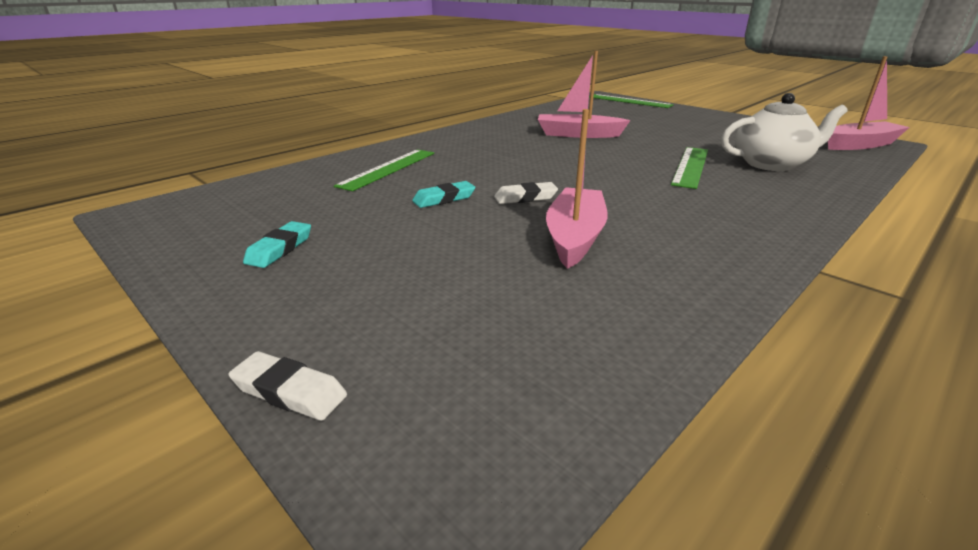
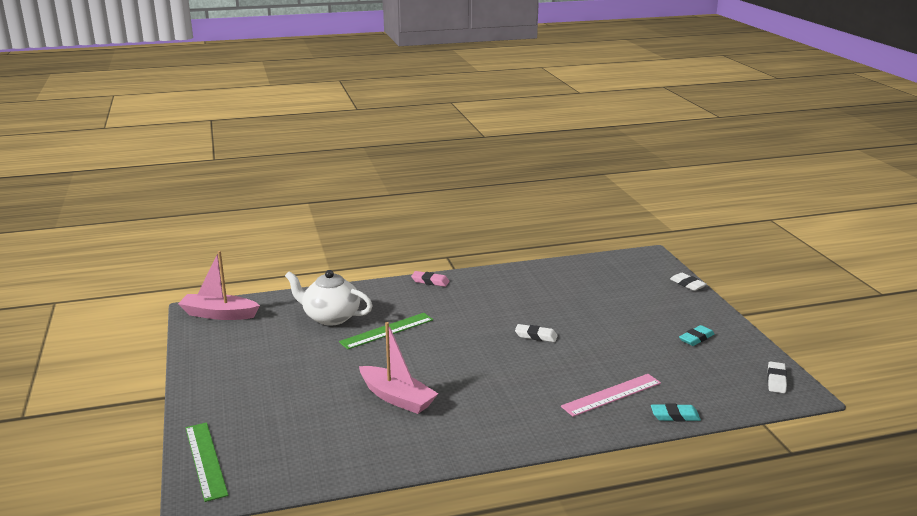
camera: 150 degrees left, 5 degrees down
green ruler [334,149,434,191] -> pink ruler [561,374,661,417]
turquoise eraser [412,181,475,208] -> turquoise eraser moved to [651,404,701,421]
pink boat [546,109,607,269] -> none
none -> pink eraser [411,271,450,287]
none -> white eraser [767,361,787,393]

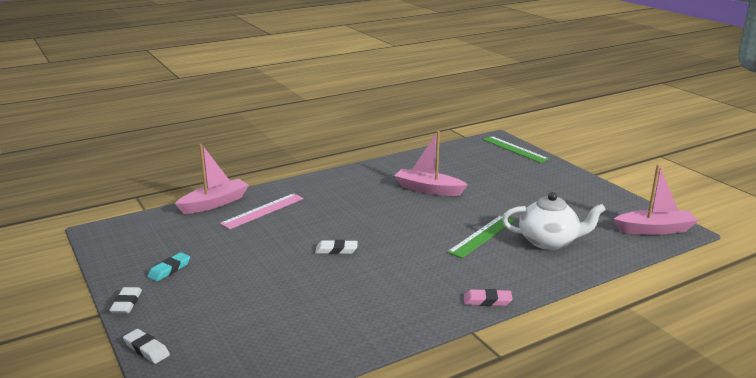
camera: 165 degrees right, 0 degrees up
turquoise eraser [651,404,701,421] -> pink boat [175,144,249,214]
white eraser [767,361,787,393] -> white eraser moved to [109,287,142,314]

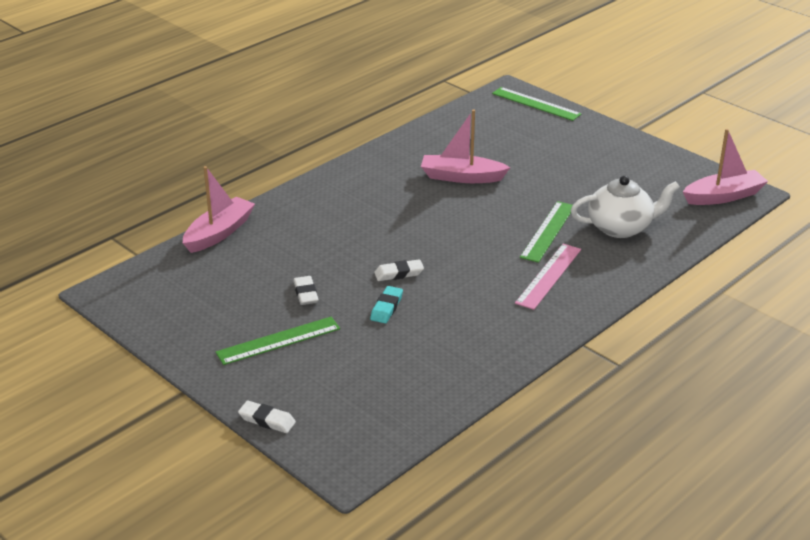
camera: 15 degrees left, 10 degrees up
white eraser [109,287,142,314] -> white eraser moved to [293,276,319,305]
turquoise eraser [147,252,190,282] -> turquoise eraser moved to [370,286,403,323]
pink ruler [220,193,304,230] -> pink ruler moved to [515,244,581,310]
pink eraser [464,289,513,306] -> none
none -> green ruler [216,317,340,365]

